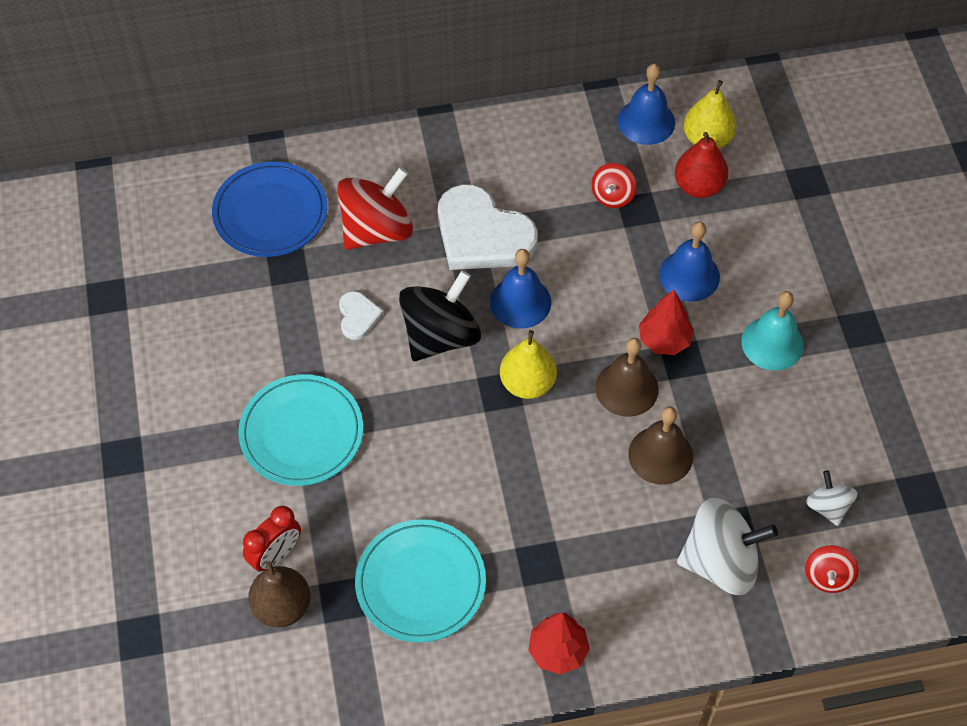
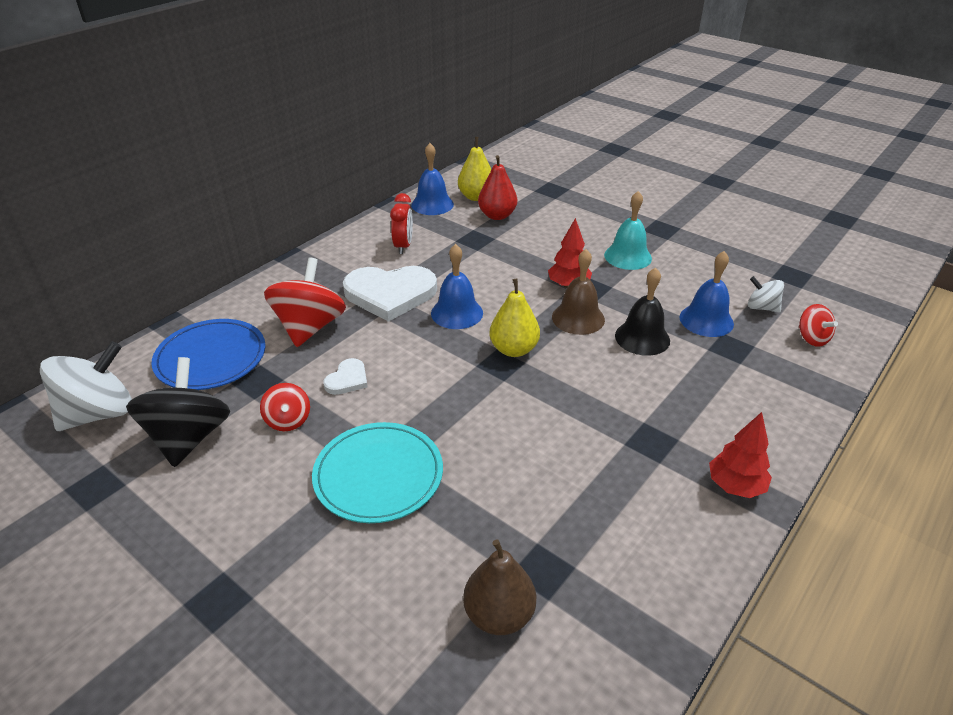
camera: 40 degrees left, 20 degrees down
red clock [243,506,301,572] -> red clock moved to [390,193,413,254]
white heart [339,291,384,340] -> white heart turned 75 degrees clockwise [323,358,368,395]
turquoise plate [355,519,486,643] -> none
black spinning top [399,270,481,361] -> black spinning top moved to [126,357,230,467]
red spinning top [591,163,636,208] -> red spinning top moved to [260,383,310,431]
brown bell [628,406,693,485] -> black bell [615,268,670,356]
blue bell [659,222,720,302] -> blue bell moved to [680,251,734,337]
white spinning top [677,498,778,595] -> white spinning top moved to [40,341,132,431]

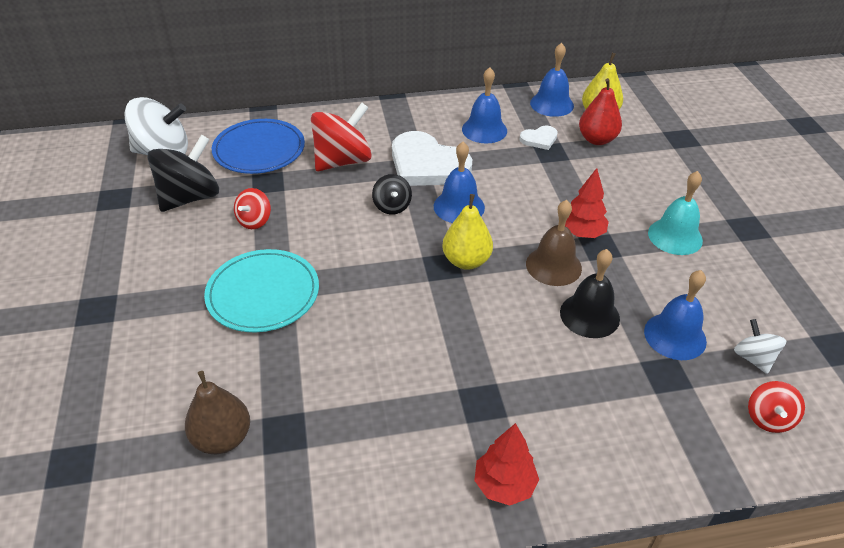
camera: 40 degrees right, 5 degrees up
white heart [323,358,368,395] -> white heart moved to [519,125,558,150]
red clock [390,193,413,254] -> blue bell [462,67,507,144]
none -> black spinning top [372,174,412,215]

